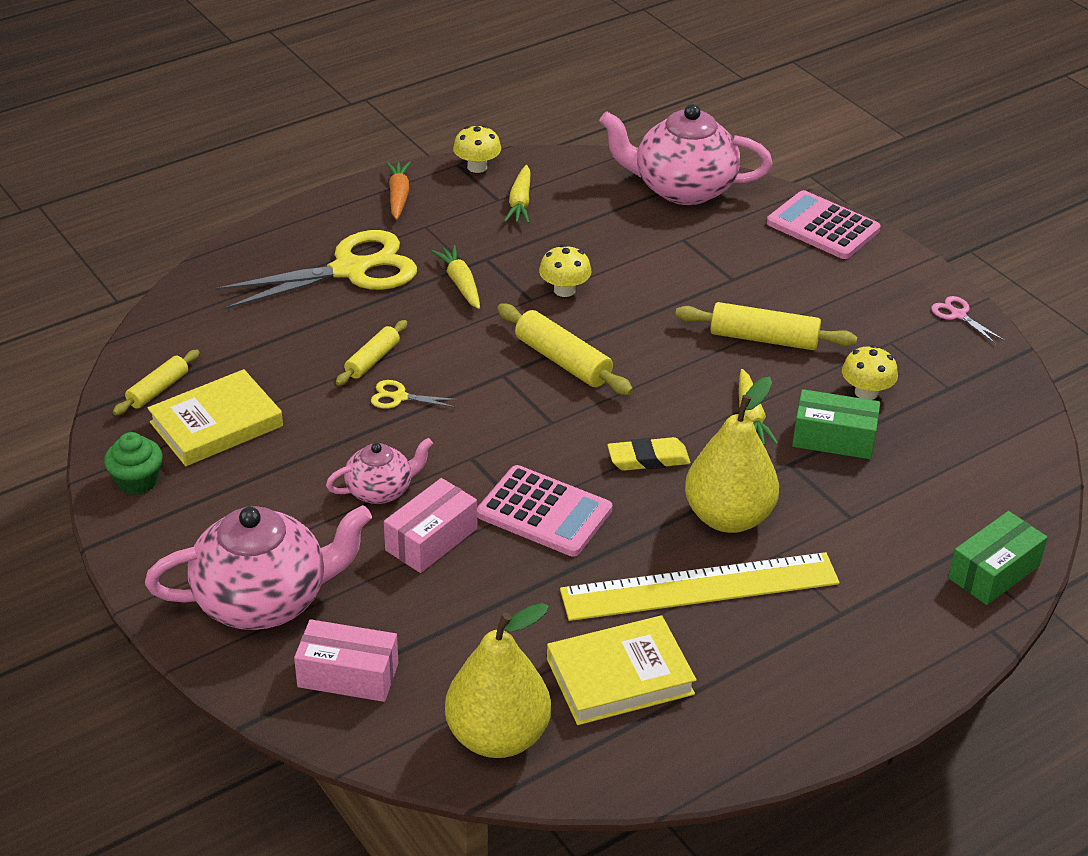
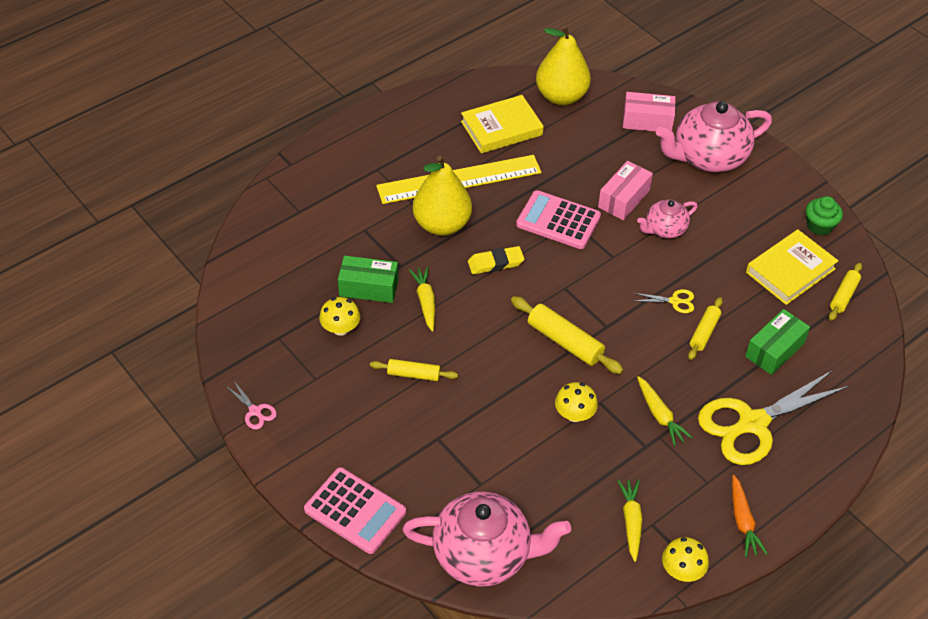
camera: 175 degrees right, 10 degrees up
yellow rolling pin [675,302,857,350] -> yellow rolling pin [370,359,458,381], size x0.63
green box [948,511,1048,605] -> green box moved to [745,309,810,375]

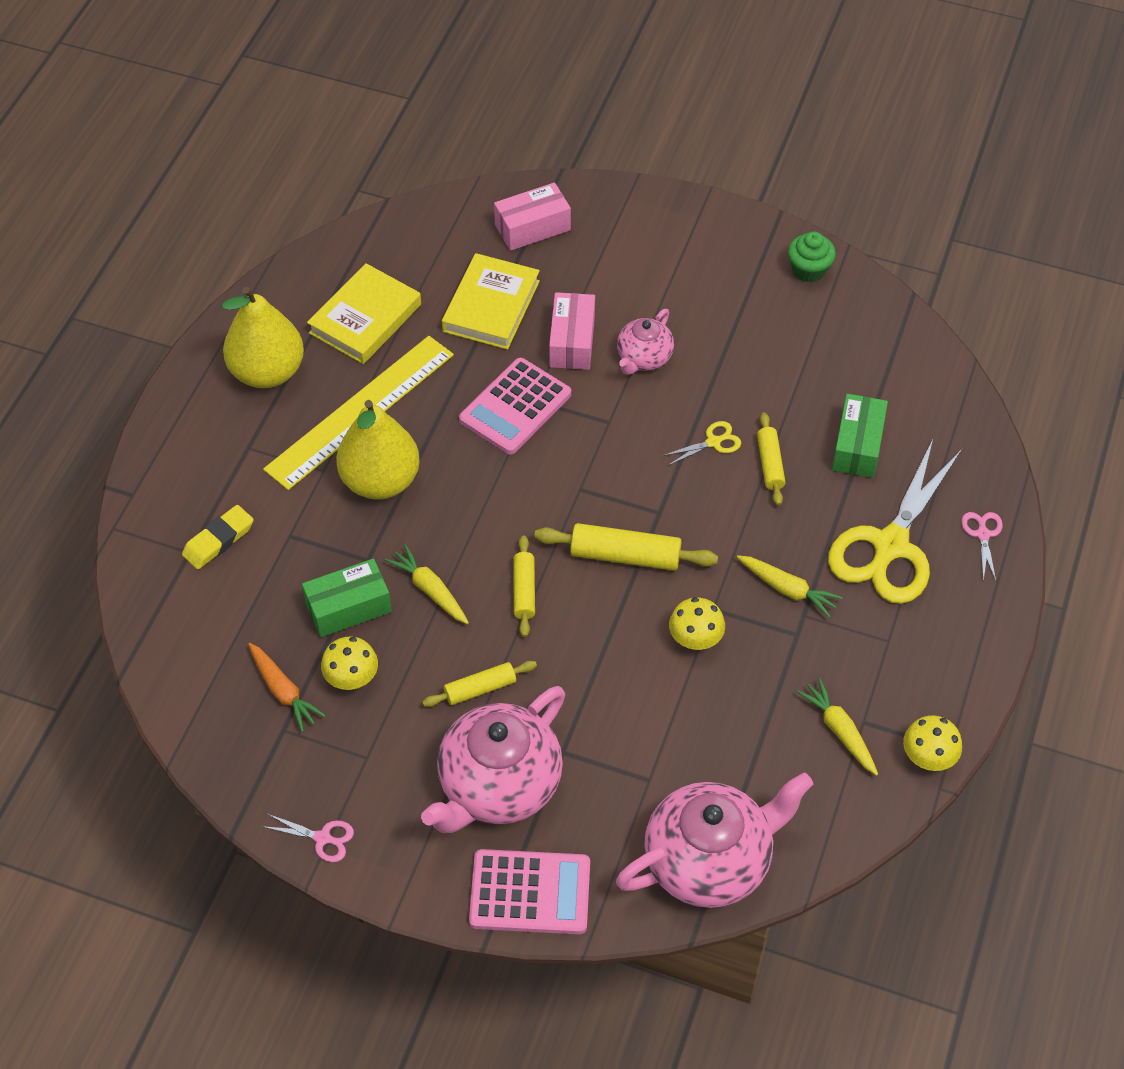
camera: 30 degrees left, 5 degrees up
yellow eraser [468,246,524,274] -> yellow eraser moved to [182,505,254,569]
pink calculator [516,190,601,249] -> pink calculator turned 45 degrees counterclockwise [459,358,571,454]
yellow pear [536,25,591,105] -> yellow pear moved to [222,287,304,388]
pink teapot [656,101,772,172] -> pink teapot moved to [421,686,565,833]
orange carrot [732,475,768,557] -> orange carrot moved to [248,643,326,732]
yellow book [746,229,838,305] -> yellow book moved to [442,253,540,350]
yellow rolling pin [829,263,862,321] -> yellow rolling pin moved to [513,535,535,637]
none -> pink scissors [962,512,1003,581]

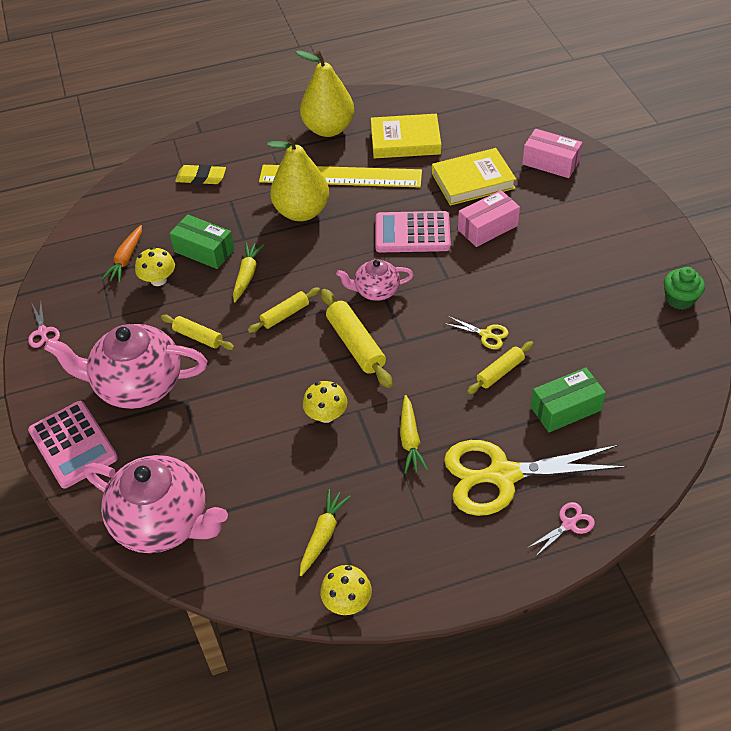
camera: 55 degrees right, 5 degrees down
pink teapot [617,309,674,375] -> pink teapot moved to [336,259,414,301]

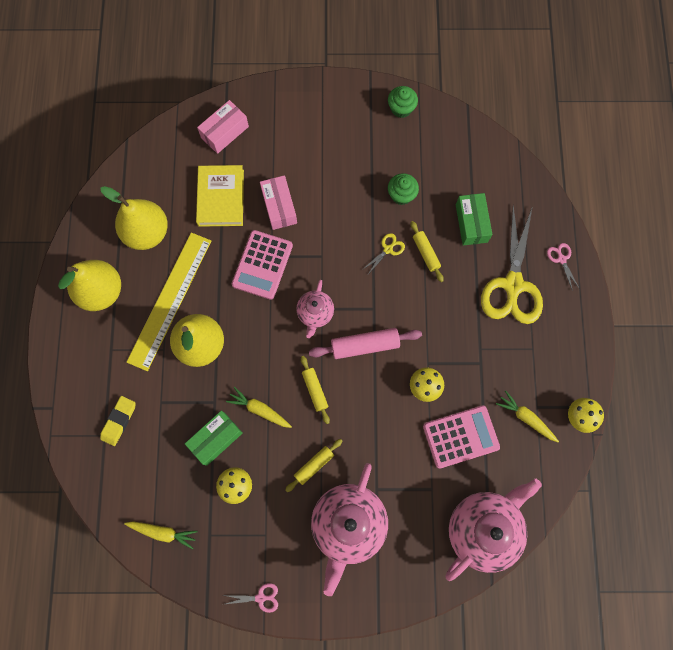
camera: 75 degrees left, 25 degrees up
pink calculator [28,401,118,488] -> pink calculator moved to [423,405,500,469]
orange carrot [102,225,142,283] -> none
yellow rolling pin [321,289,392,388] -> pink rolling pin [309,328,422,359]
yellow book [371,114,441,158] -> yellow pear [101,186,168,250]
yellow carrot [400,395,428,473] -> yellow carrot moved to [124,521,198,549]
none -> green cupcake [388,173,419,205]

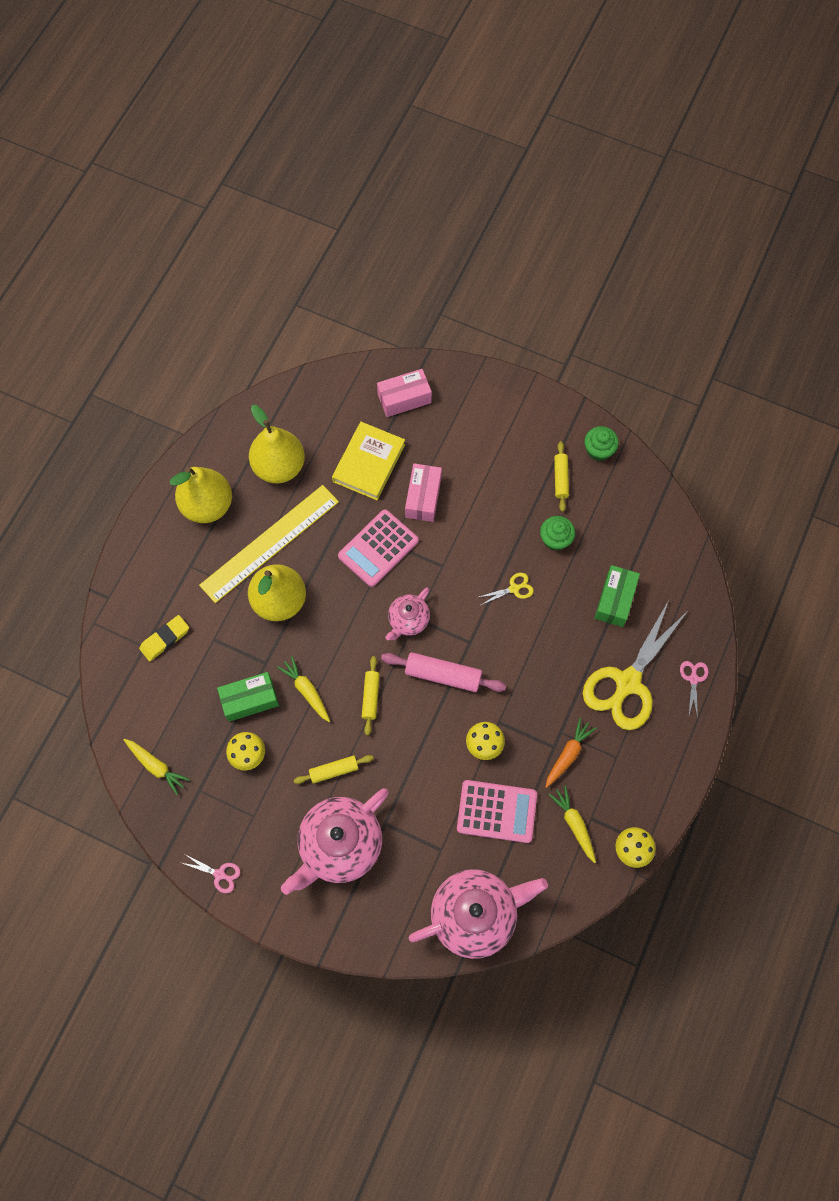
camera: 25 degrees right, 5 degrees down
yellow rolling pin [410,221,444,282] -> yellow rolling pin moved to [554,441,569,512]
none -> orange carrot [545,718,596,788]

